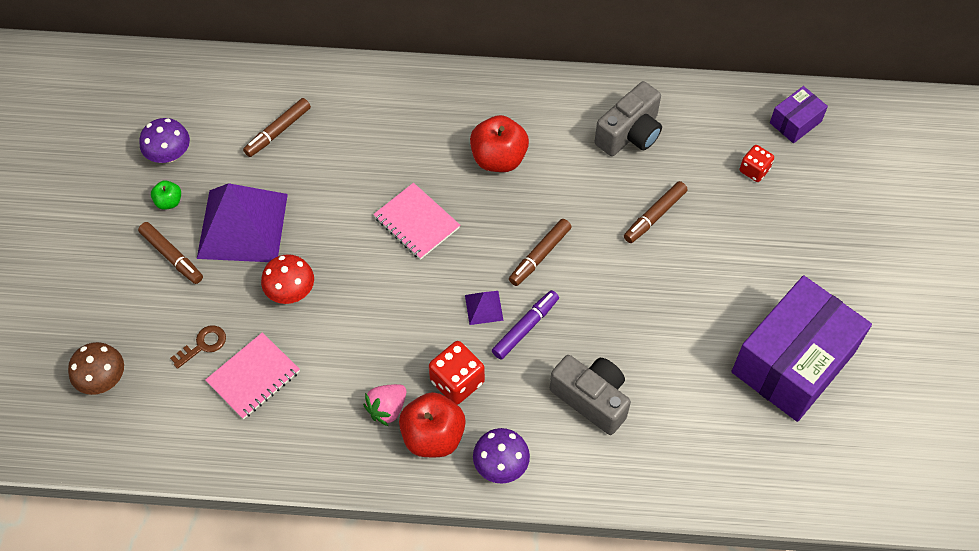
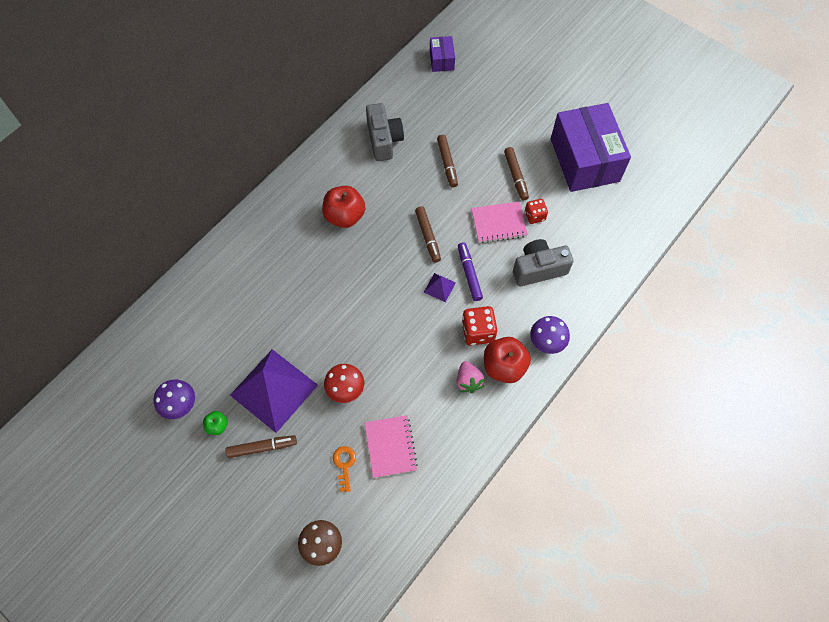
camera: 55 degrees left, 5 degrees up
brown key [170,325,226,369] -> orange key [333,446,356,492]
brown marker [243,98,311,157] -> brown marker moved to [504,147,529,201]
pink notebook [373,183,460,260] -> pink notebook moved to [471,202,528,243]
red dice [740,145,774,182] -> red dice moved to [525,199,548,224]

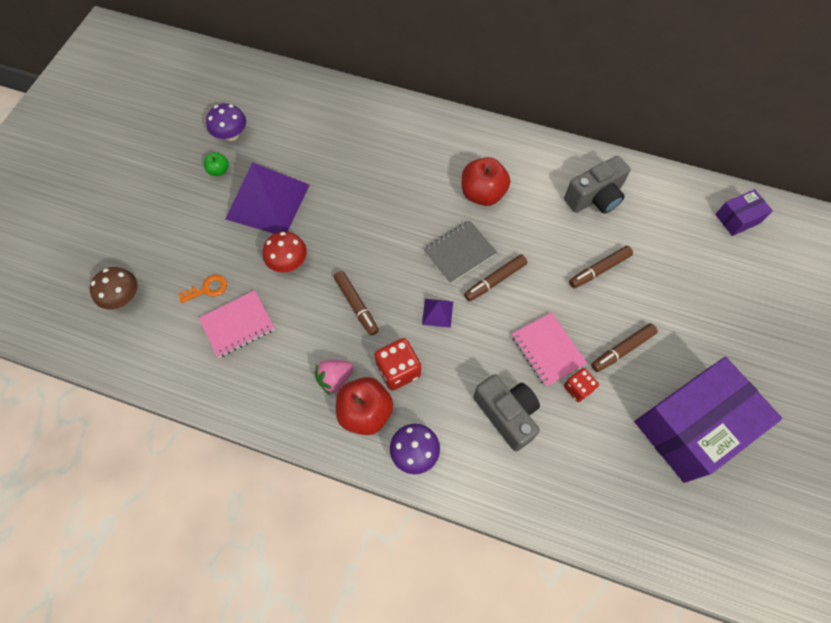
camera: 70 degrees right, 0 degrees up
brown marker [225,435,297,458] -> brown marker moved to [334,271,379,336]
purple marker [458,242,483,301] -> none
none -> grey notebook [423,220,497,284]

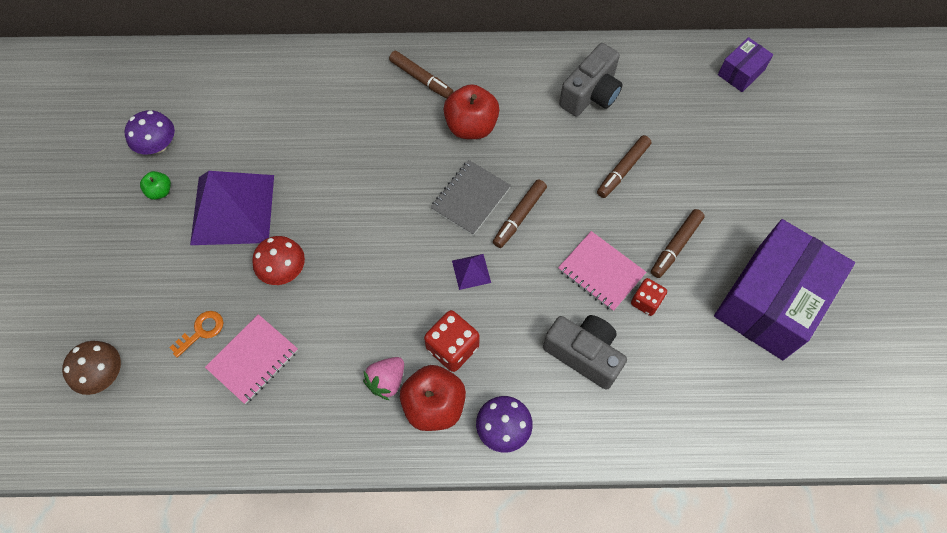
camera: 20 degrees left, 0 degrees up
brown marker [334,271,379,336] -> brown marker moved to [389,51,454,99]

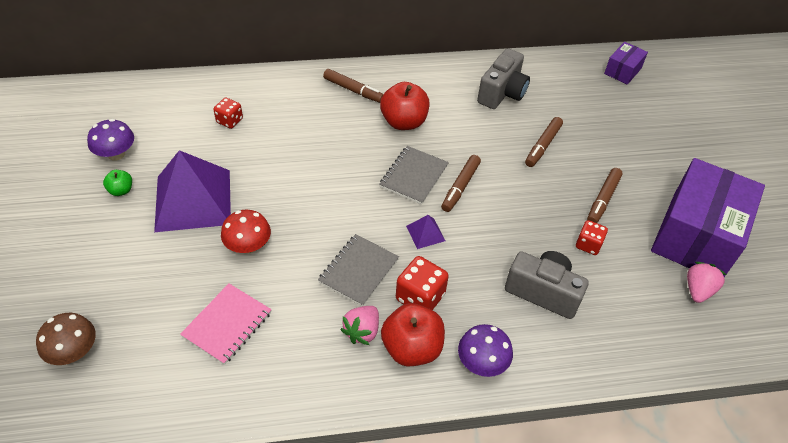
camera: 10 degrees left, 15 degrees down
orange key [169,311,223,358] -> none
pink notebook [558,231,646,312] -> none
none -> red dice [213,97,243,129]
none -> grey notebook [318,234,399,306]
none -> pink strawberry [687,262,727,303]

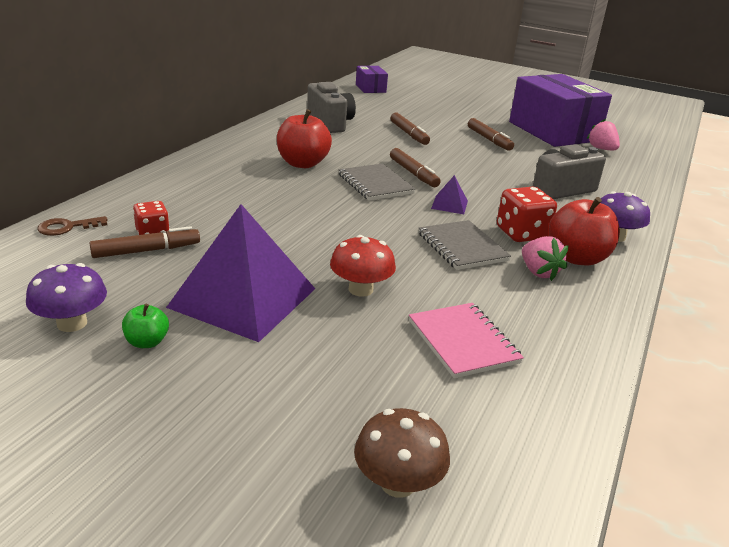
camera: 55 degrees left, 20 degrees down
brown marker [323,69,384,103] -> brown marker moved to [89,226,200,258]
red dice [576,220,608,255] -> none
none -> brown key [37,216,107,236]

